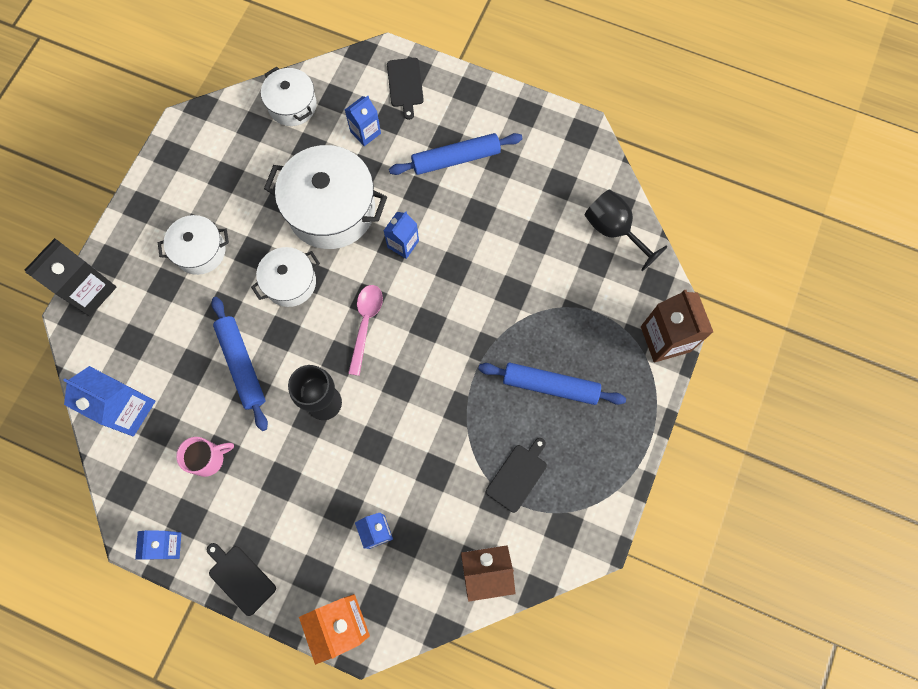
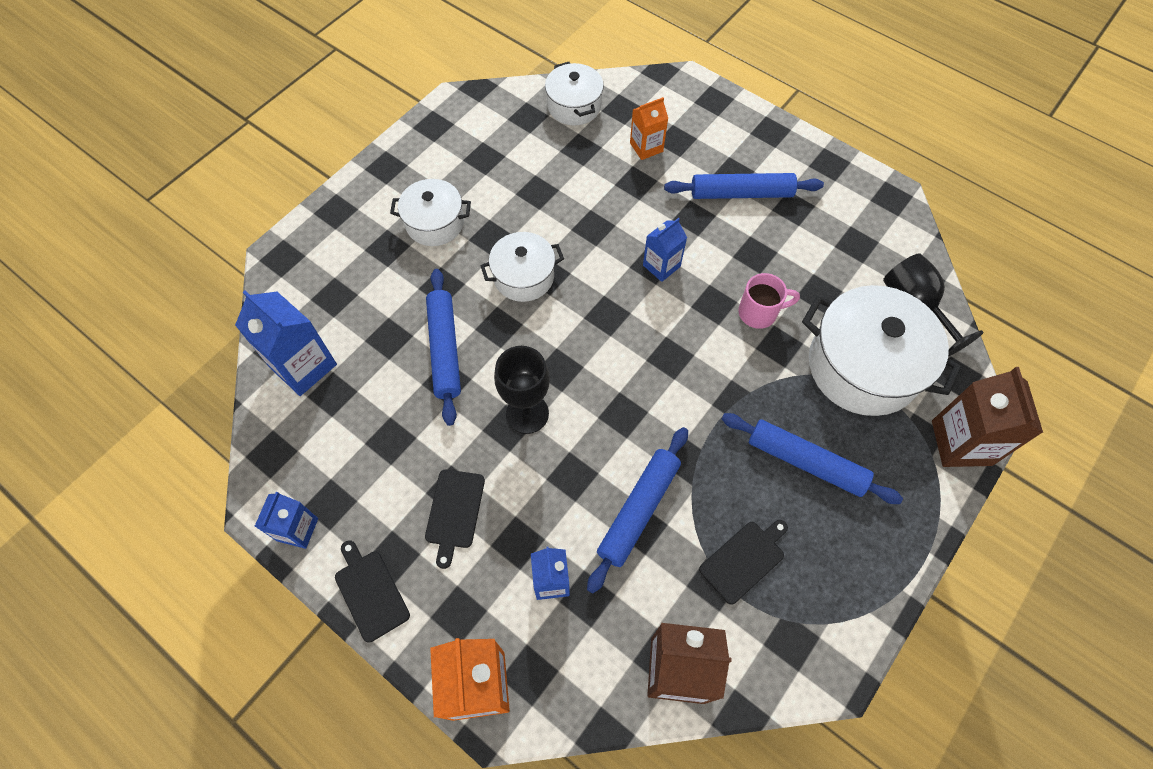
camera: 15 degrees right, 10 degrees down
black carton [25,238,117,316] -> none
pink mug [176,437,234,477] -> pink mug moved to [738,273,800,329]
white pot [264,145,387,249] -> white pot moved to [802,285,961,416]
blue carton [345,96,381,146] -> orange carton [630,97,668,160]
pink spoon [348,285,383,376] -> none
black cutting board [387,58,424,120] -> black cutting board moved to [425,470,485,569]
none -> blue rolling pin [587,427,688,593]

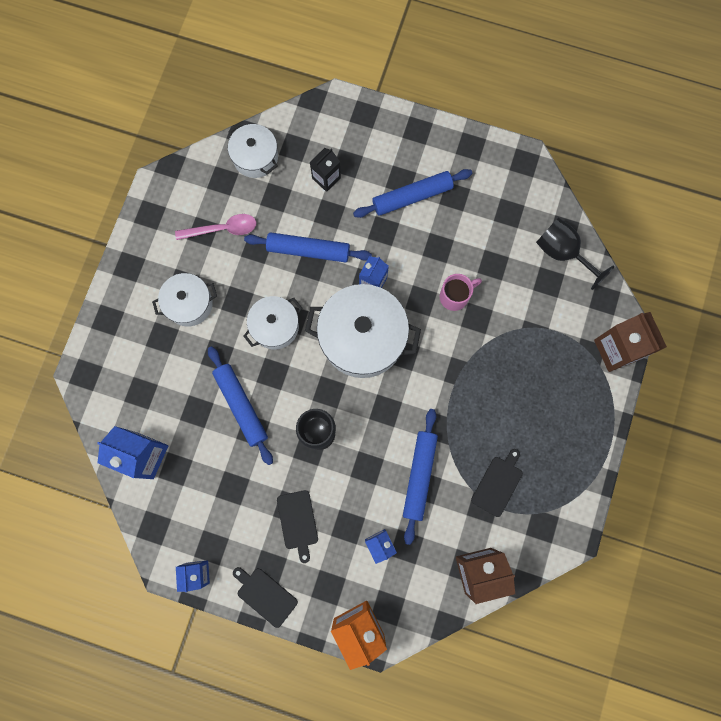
camera: 20 degrees left, 15 degrees up
orange carton [630,97,668,160] -> black carton [310,148,341,192]
blue rolling pin [722,413,903,504] -> blue rolling pin moved to [244,232,372,263]
white pot [802,285,961,416] -> white pot moved to [305,284,421,378]
none -> pink spoon [175,214,256,240]

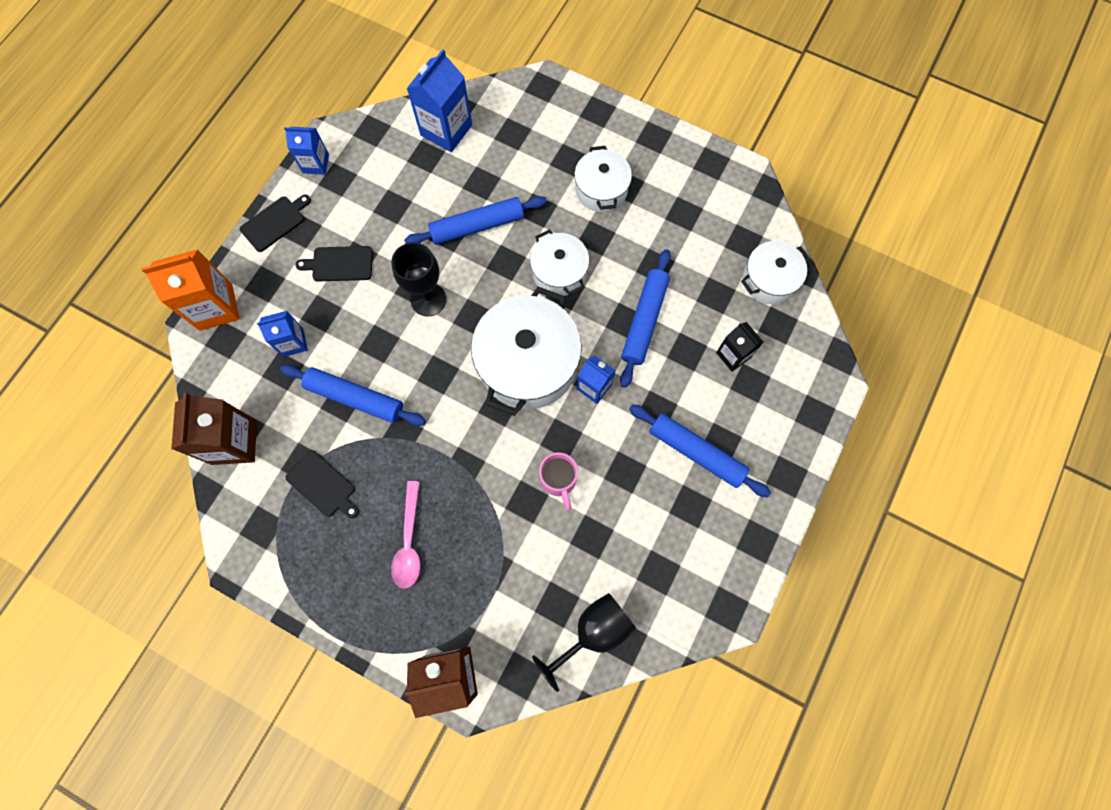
camera: 100 degrees right, 5 degrees down
pink spoon [175,214,256,240] -> pink spoon moved to [391,481,421,589]
blue rolling pin [353,169,472,218] -> blue rolling pin turned 45 degrees counterclockwise [629,405,771,497]

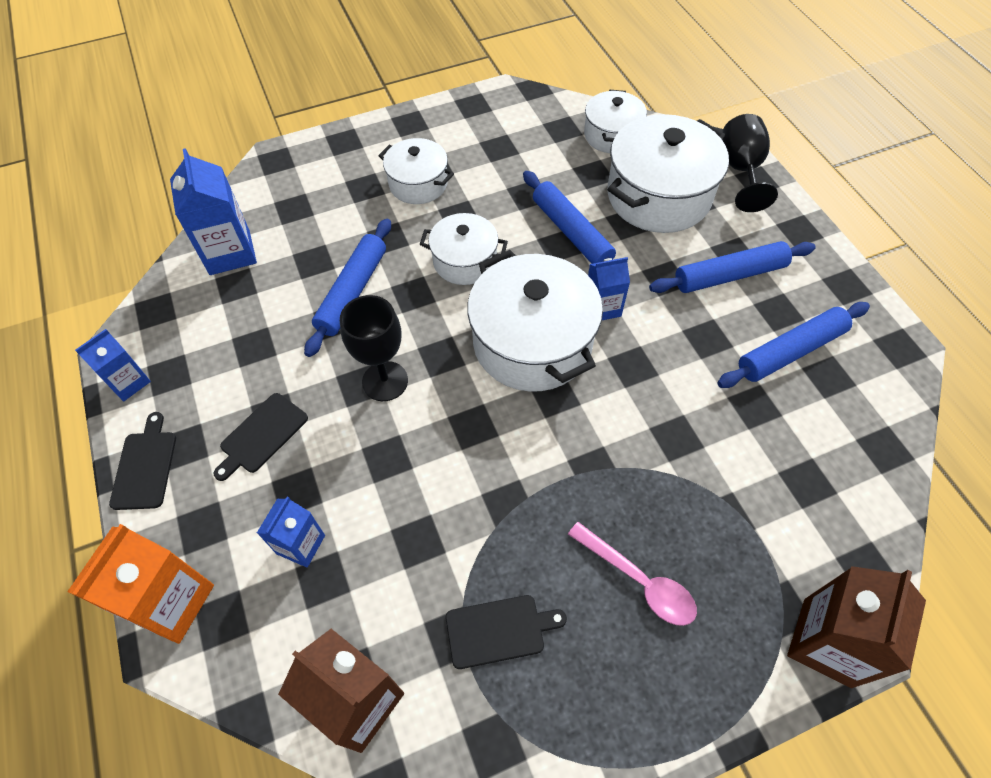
camera: 50 degrees left, 15 degrees down
blue rolling pin [280,365,426,426] -> blue rolling pin moved to [717,302,870,388]
black goblet [532,593,636,692] -> black goblet moved to [722,114,778,212]
pink mug [539,452,578,510] -> none
black carton [716,322,763,372] -> white pot [607,114,729,233]

